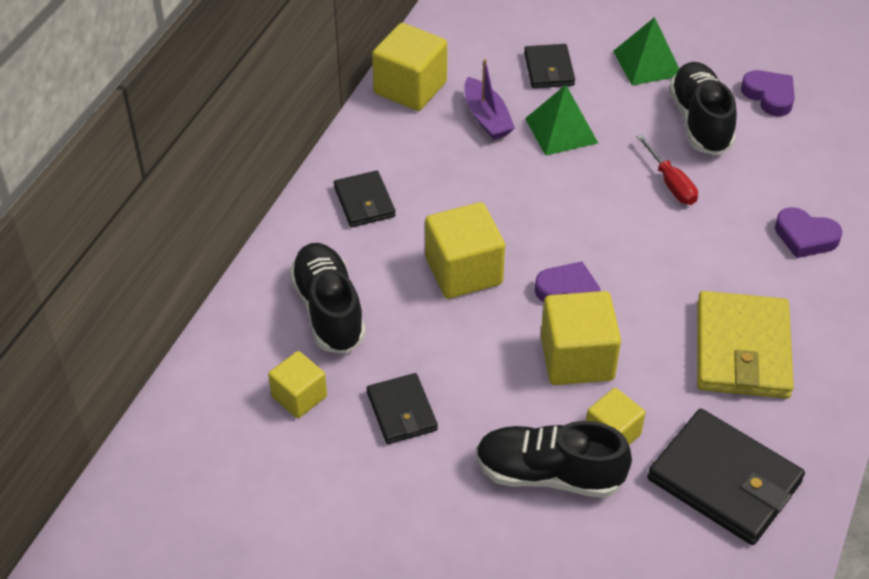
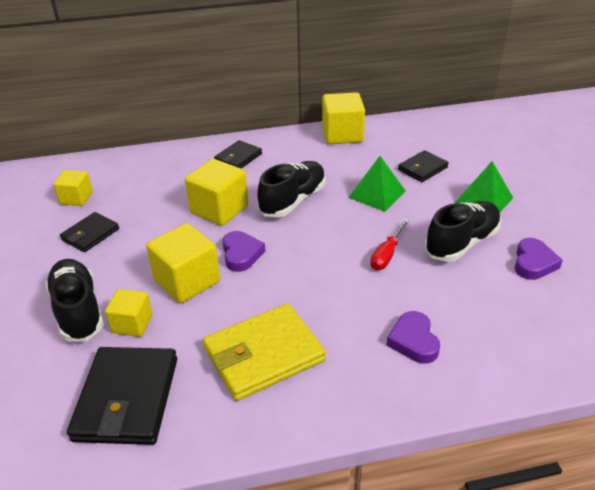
camera: 55 degrees right, 10 degrees down
black shoe [289,243,366,354] -> black shoe moved to [257,161,326,217]
purple boat [464,59,515,140] -> none

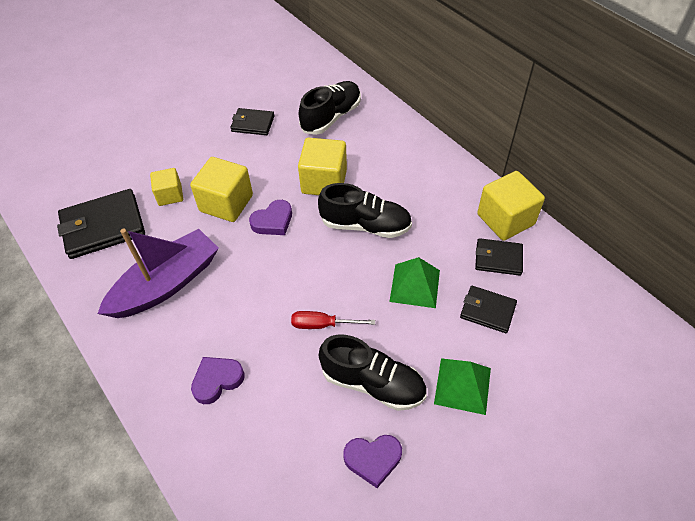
camera: 65 degrees right, 15 degrees up
black shoe [45,259,104,342] -> black shoe moved to [299,81,361,135]
yellow cube [53,170,93,206] -> none
yellow wallet [203,303,326,401] -> purple boat [97,229,219,318]
black wallet [214,140,262,168] -> black wallet moved to [475,238,523,276]

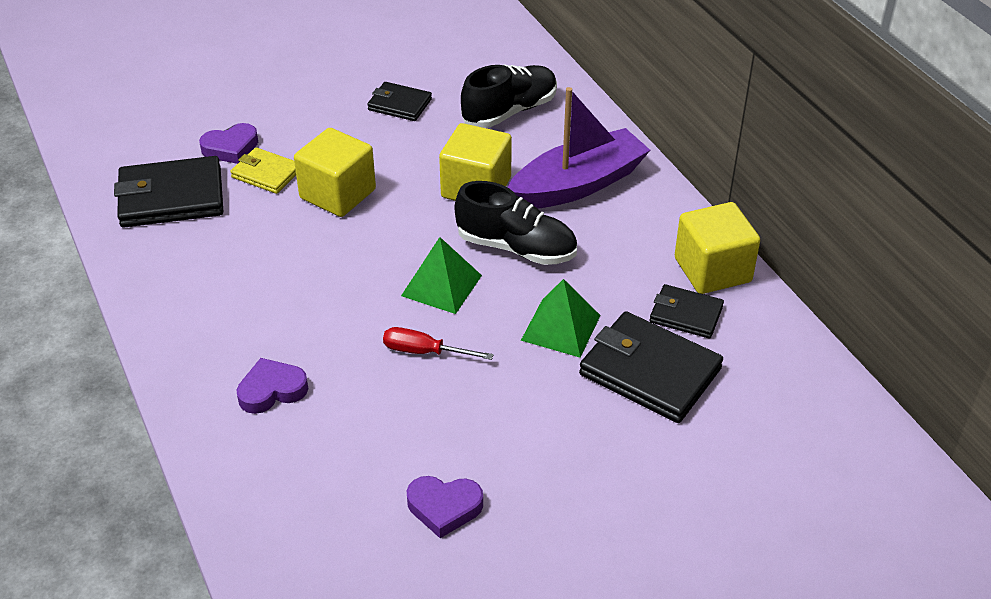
camera: 10 degrees right, 10 degrees down
purple boat [97,229,219,318] -> purple boat moved to [508,87,650,209]
yellow cube [150,168,183,206] -> yellow wallet [230,147,296,194]
purple heart [249,200,292,235] -> purple heart moved to [199,123,258,164]
black shoe [319,334,427,411] -> none
green pyramid [434,358,491,415] -> green pyramid moved to [401,237,482,314]
black wallet [460,286,517,333] -> black wallet [579,311,723,423], size x1.74

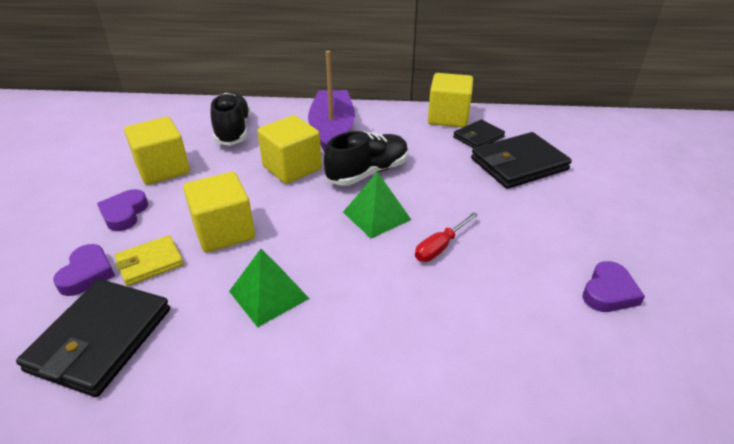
camera: 60 degrees left, 5 degrees down
purple heart [237,358,308,414] -> purple heart moved to [97,189,148,231]
black wallet [367,82,432,121] -> yellow cube [124,117,190,185]
green pyramid [521,279,601,358] -> green pyramid moved to [229,249,309,327]

